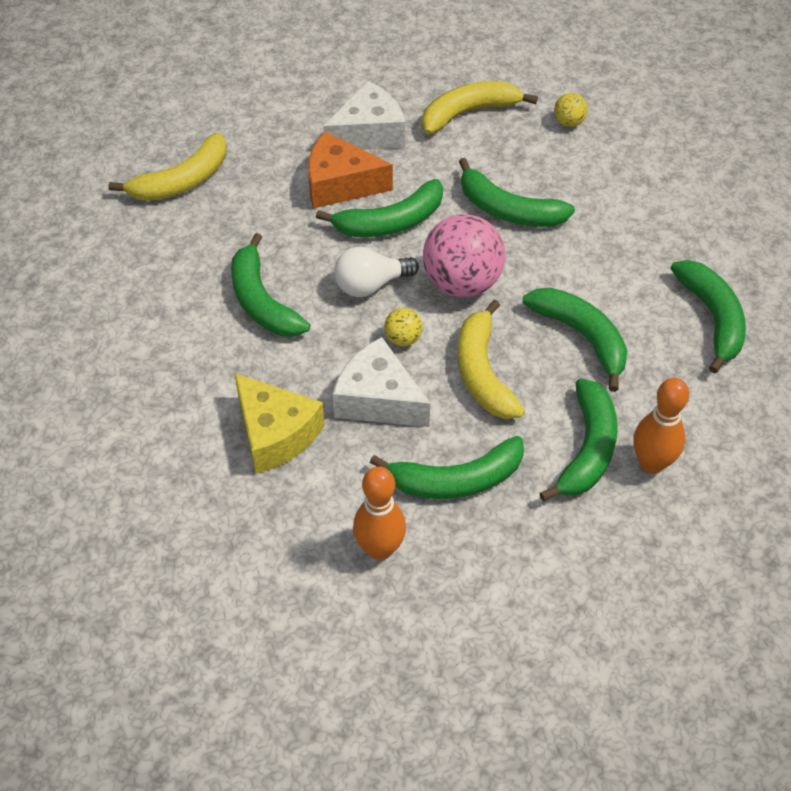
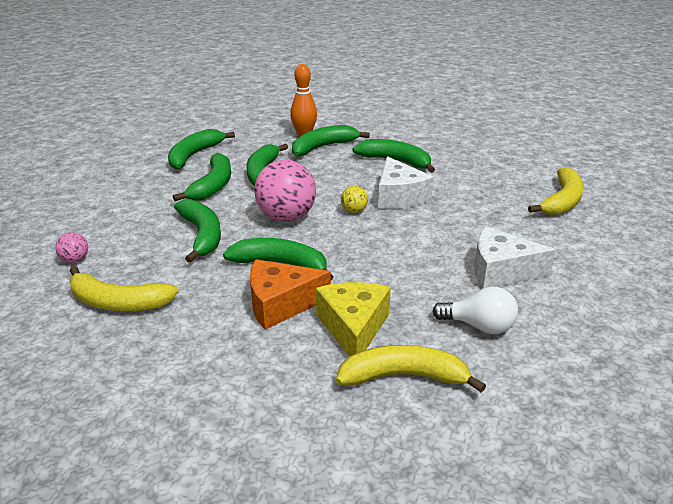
camera: 140 degrees left, 20 degrees down
green banana [231,233,310,337] -> green banana moved to [173,153,231,201]
yellow cheese [234,373,325,474] -> yellow cheese moved to [316,282,391,356]
orange cheese [308,131,393,209] -> orange cheese turned 120 degrees clockwise [250,259,331,330]
white cheese [323,81,405,150] -> white cheese moved to [474,226,556,289]
white light bulb [334,247,419,297] -> white light bulb moved to [432,287,518,334]
orange bowling pin [353,466,406,560] -> none
yellow banana [458,300,525,419] -> yellow banana moved to [528,167,584,215]
yellow ball [554,93,588,127] -> pink ball [55,232,88,263]

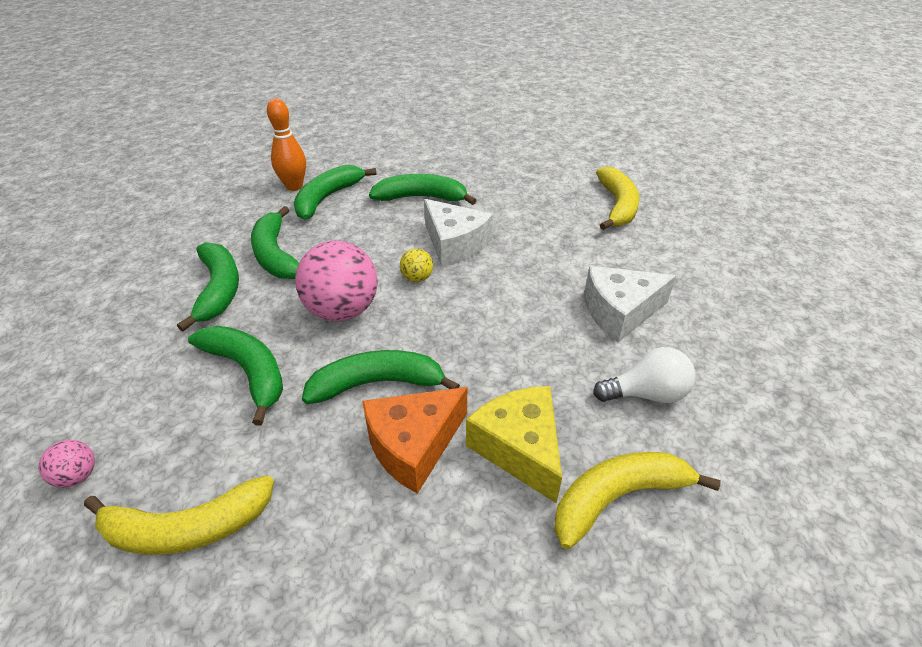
camera: 25 degrees left, 10 degrees up
green banana [168,129,235,169] -> none

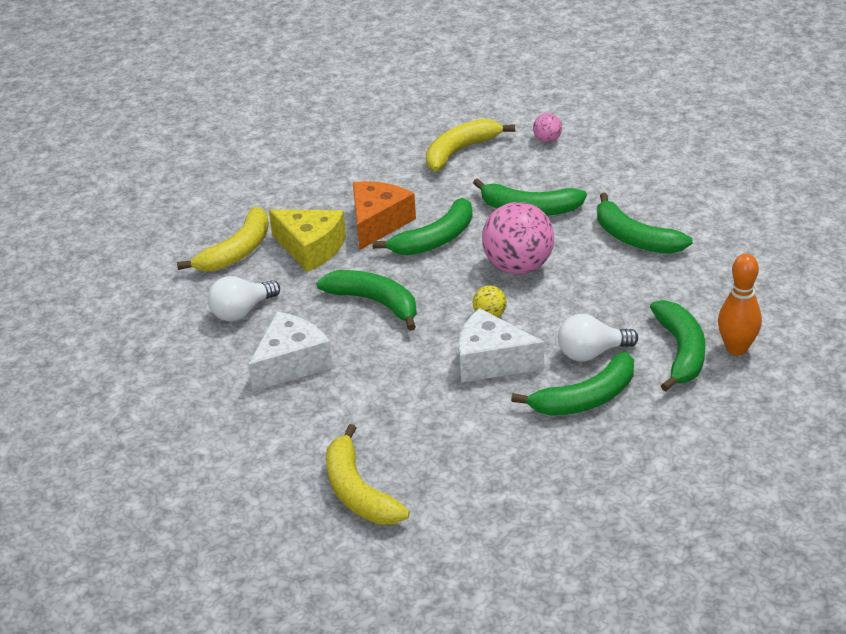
camera: 150 degrees right, 5 degrees down
green banana [251,206,299,279] -> green banana moved to [316,270,417,331]
none -> white light bulb [558,314,638,362]

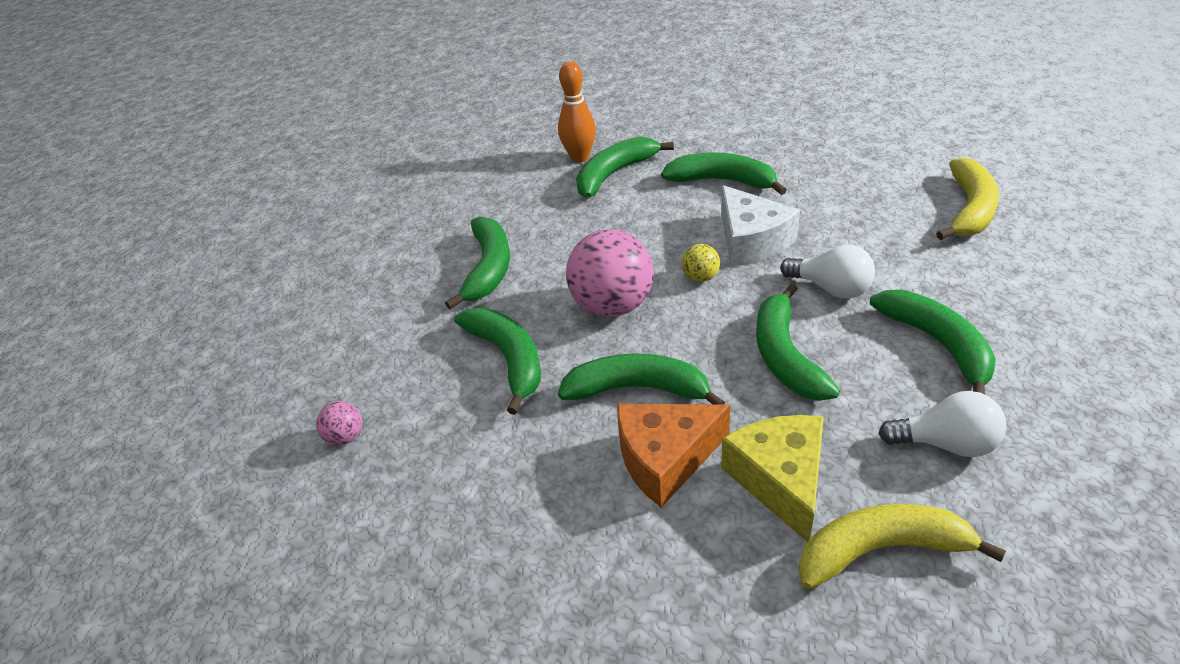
camera: 130 degrees left, 5 degrees up
white cheese [248,312,333,391] -> green banana [870,290,996,395]
yellow banana [426,119,515,171] -> none
white light bulb [558,314,638,362] -> white light bulb moved to [780,245,875,299]

